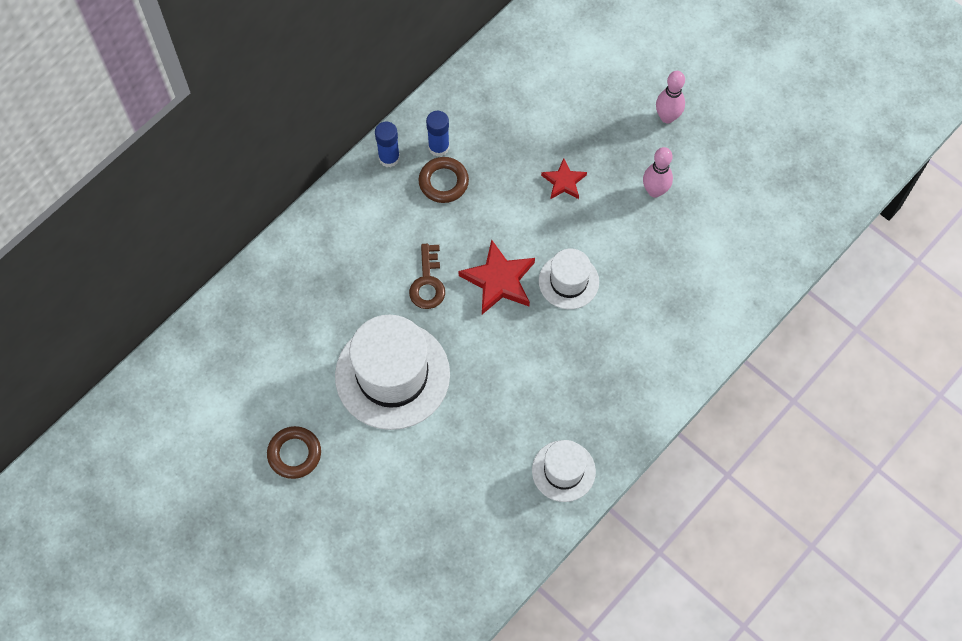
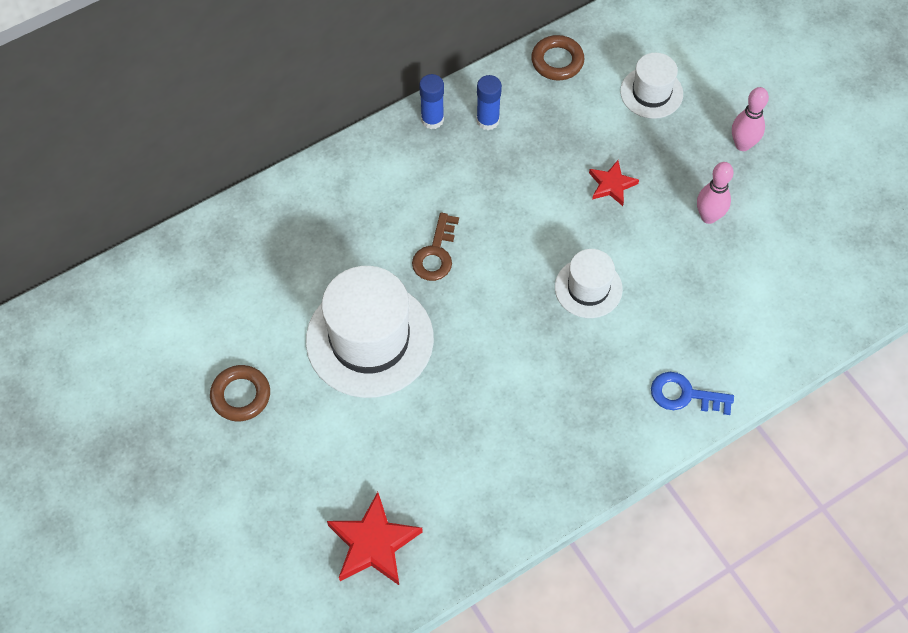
camera: 15 degrees right, 5 degrees down
brown ring [419,157,469,203] -> brown ring moved to [531,35,585,80]
red star [459,239,535,314] -> red star moved to [327,492,423,585]
white hat [532,440,596,502] -> white hat moved to [620,53,683,119]
none -> blue key [651,372,734,415]

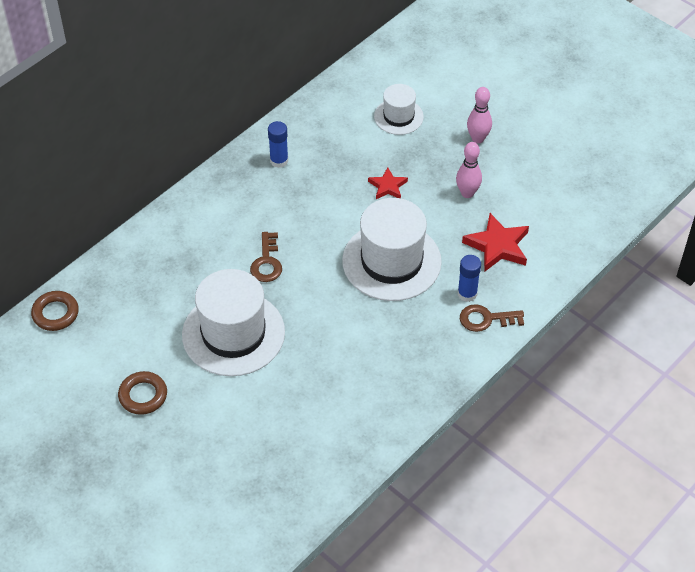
camera: 15 degrees left, 10 degrees down
red star [327,492,423,585] -> red star moved to [462,213,529,272]
blue glue stick [419,74,444,129] -> blue glue stick moved to [458,255,481,302]
brown ring [531,35,585,80] -> brown ring moved to [31,291,79,331]
white hat [555,249,623,318] -> white hat [342,198,442,301], size x1.85
blue key [651,372,734,415] -> brown key [460,304,524,332]

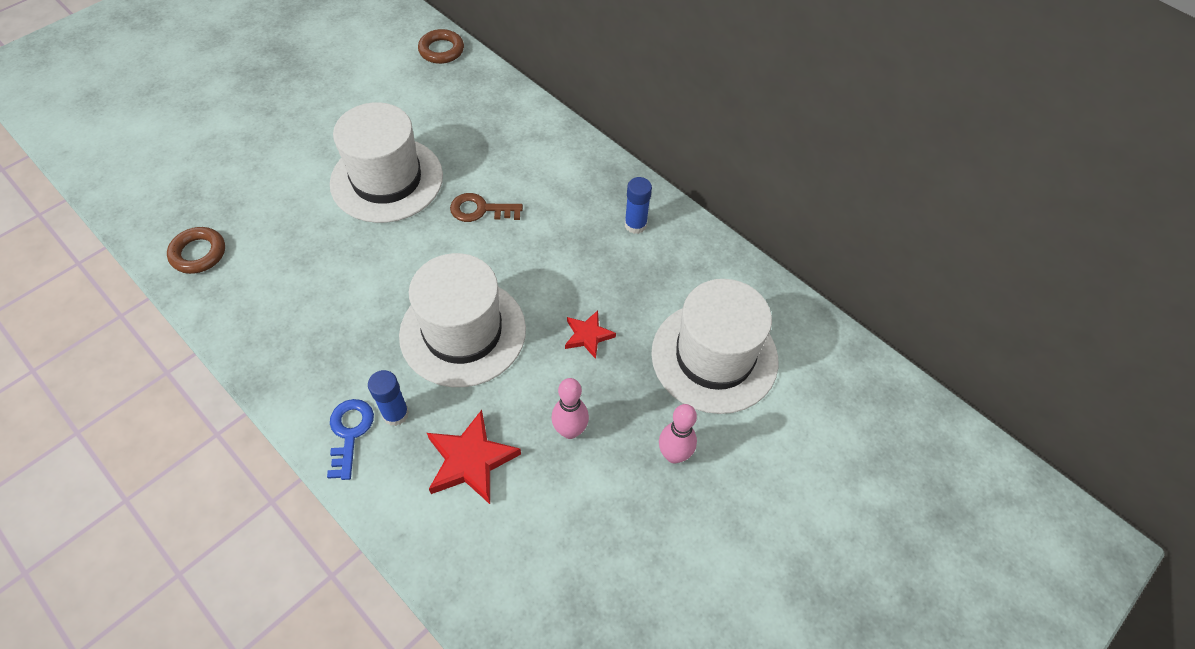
camera: 90 degrees right, 5 degrees up
brown ring [118,371,167,415] -> brown ring moved to [167,227,225,274]
white hat [374,84,424,135] -> white hat [651,279,779,414], size x1.85
brown key [460,304,524,332] -> blue key [327,399,374,480]

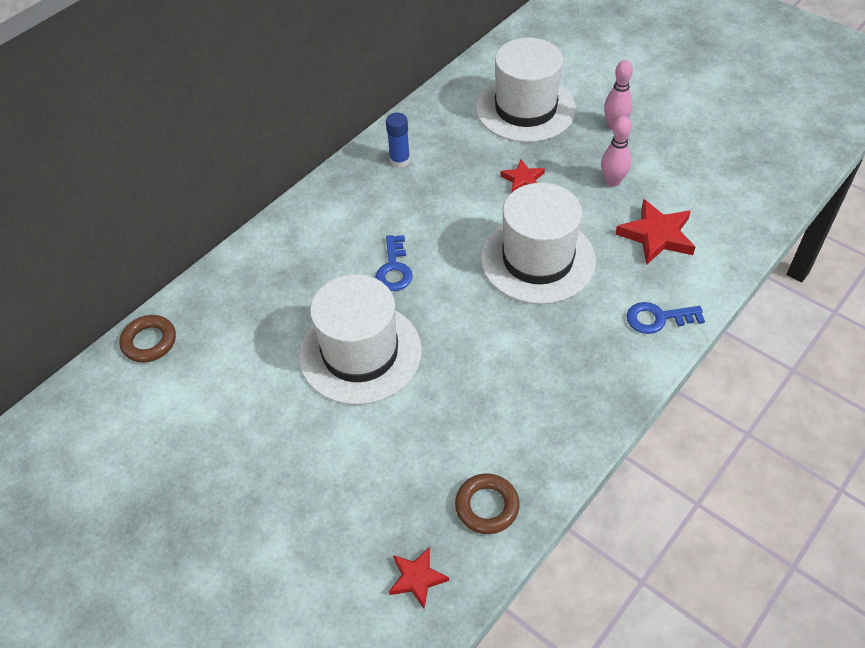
camera: 90 degrees left, 5 degrees down
blue glue stick [368,370,409,426] -> none
brown key [450,193,523,222] -> blue key [376,235,413,291]
none -> red star [389,547,449,609]

